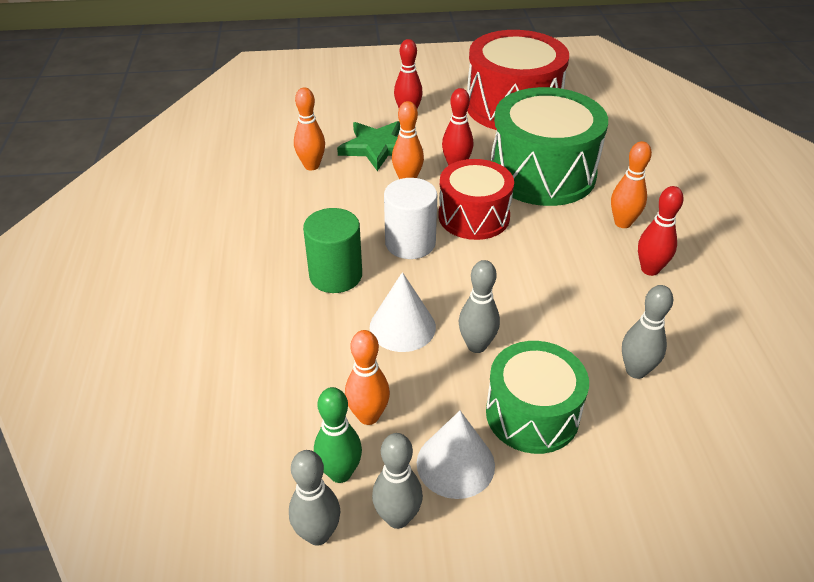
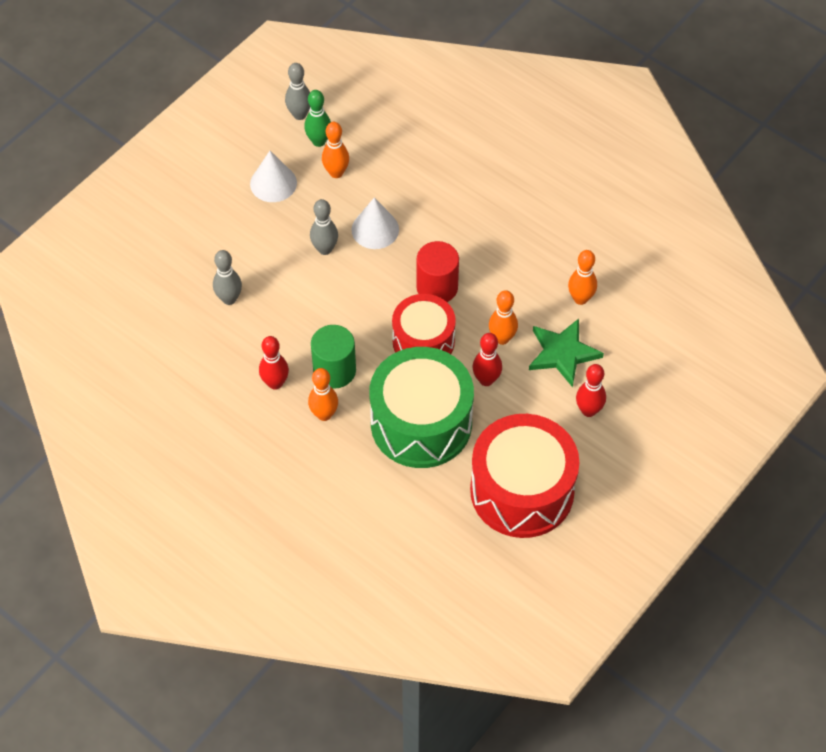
camera: 135 degrees right, 15 degrees up
green cylinder [303,208,362,293] -> green cylinder moved to [311,325,356,389]
grey bowling pin [372,433,423,529] -> none
white cylinder [384,178,437,259] -> red cylinder [416,241,459,302]
green drum [486,341,589,454] -> none

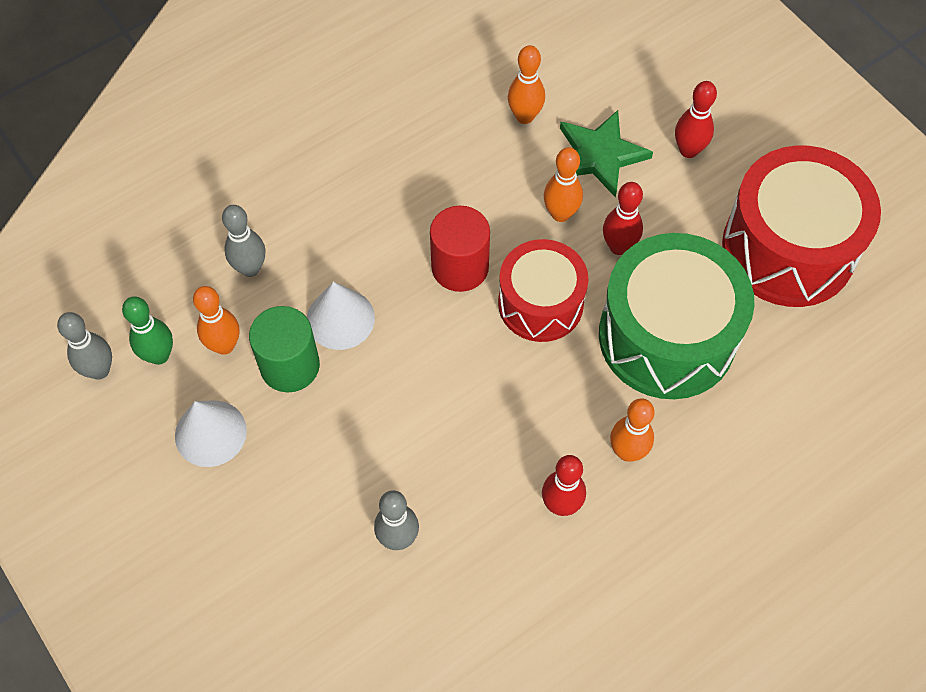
camera: 75 degrees left, 5 degrees up
grey bowling pin [310,199,338,255] -> grey bowling pin moved to [222,205,265,277]
green cylinder [311,325,356,389] -> green cylinder moved to [249,306,320,392]

